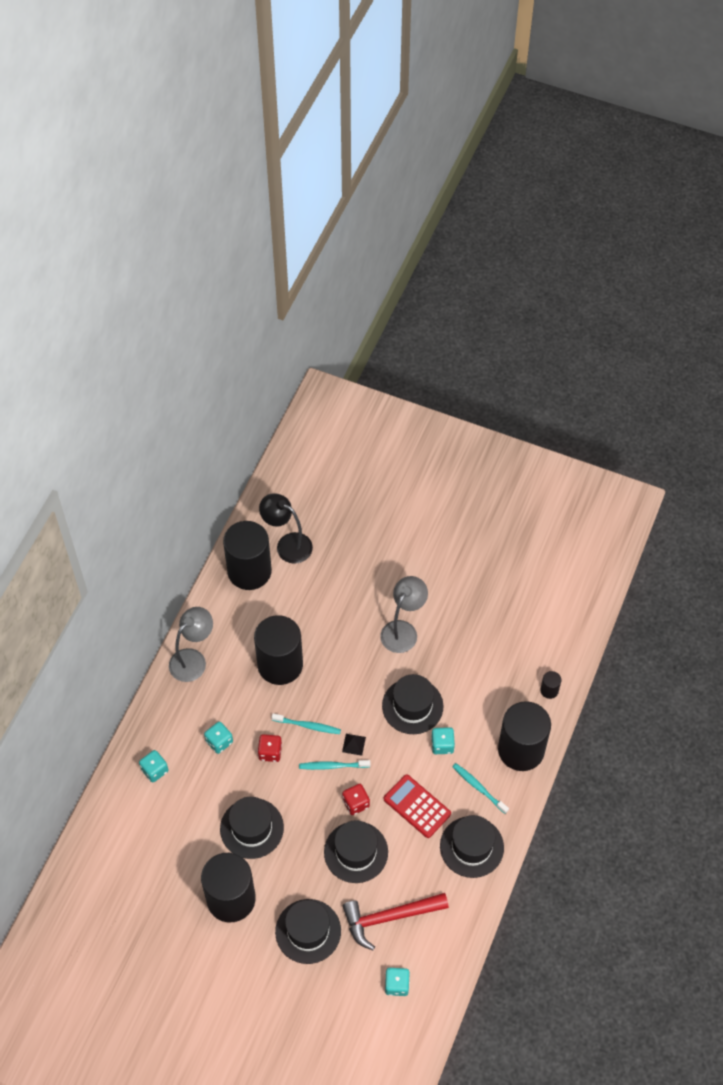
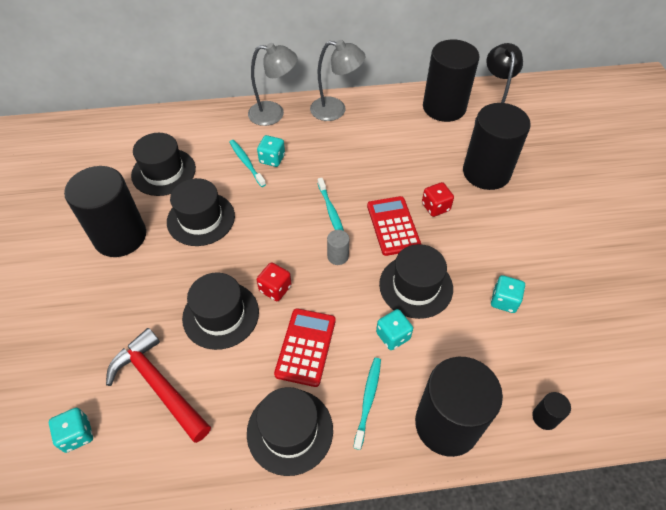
camera: 60 degrees right, 5 degrees down
turquoise dice [139,750,169,783] -> turquoise dice moved to [491,275,525,313]
black cylinder [254,615,303,685] -> black cylinder moved to [463,103,531,190]
red dice [258,734,282,762] -> red dice moved to [422,182,454,217]
black hat [275,899,341,964] -> black hat moved to [131,133,196,196]
turquoise toothbrush [299,760,370,770] -> turquoise toothbrush moved to [229,140,266,187]
black pyramid [342,734,366,756] -> grey cylinder [327,230,349,265]
grey lamp [380,576,428,653] -> grey lamp moved to [248,43,298,126]
none -> red calculator [367,196,421,256]

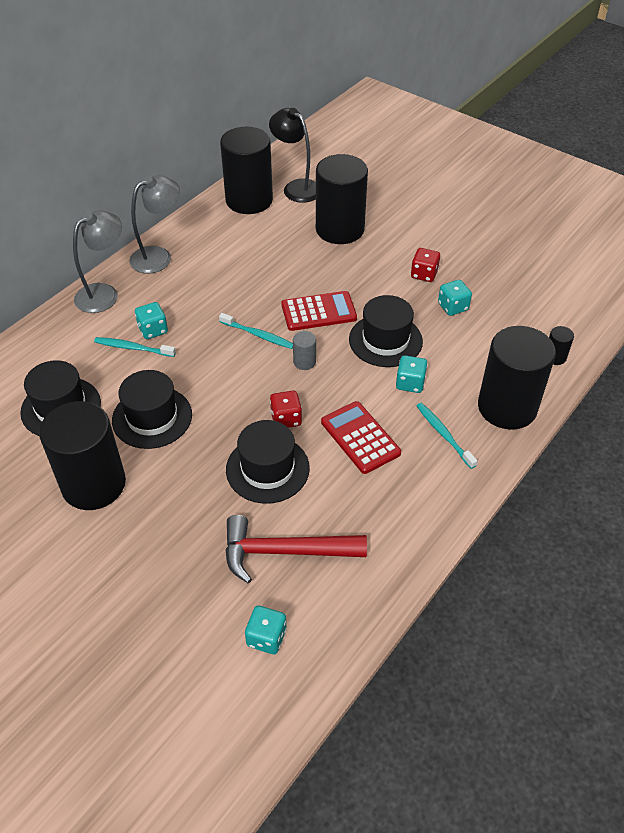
camera: 45 degrees left, 5 degrees down
black hat [247,387,333,476] -> none
red calculator [367,196,421,256] -> red calculator turned 135 degrees clockwise [282,291,357,331]
red dice [422,182,454,217] -> red dice moved to [411,248,440,282]

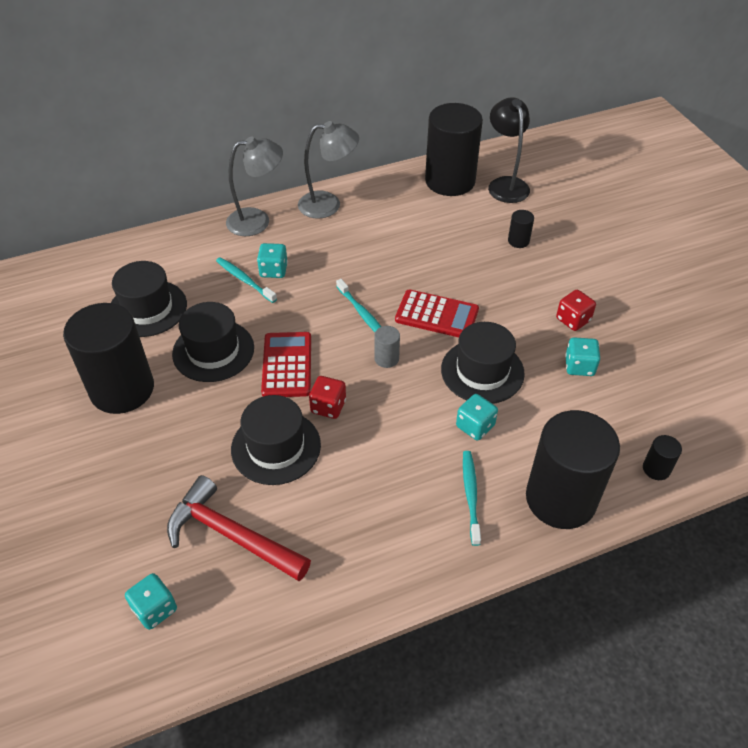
camera: 30 degrees right, 0 degrees up
black cylinder [316,154,368,244] -> black cylinder [508,210,534,248], size x0.40
red calculator [321,401,401,474] -> red calculator moved to [261,332,311,397]

